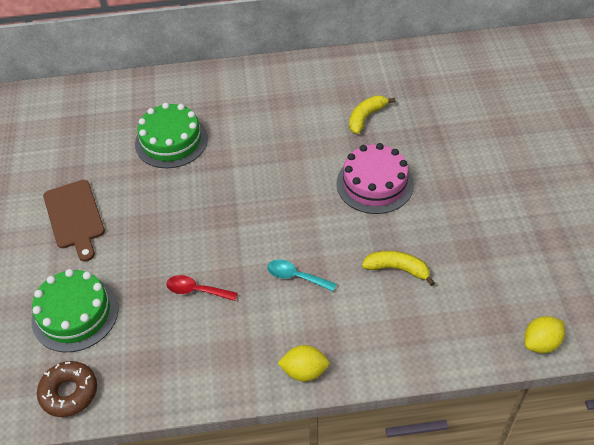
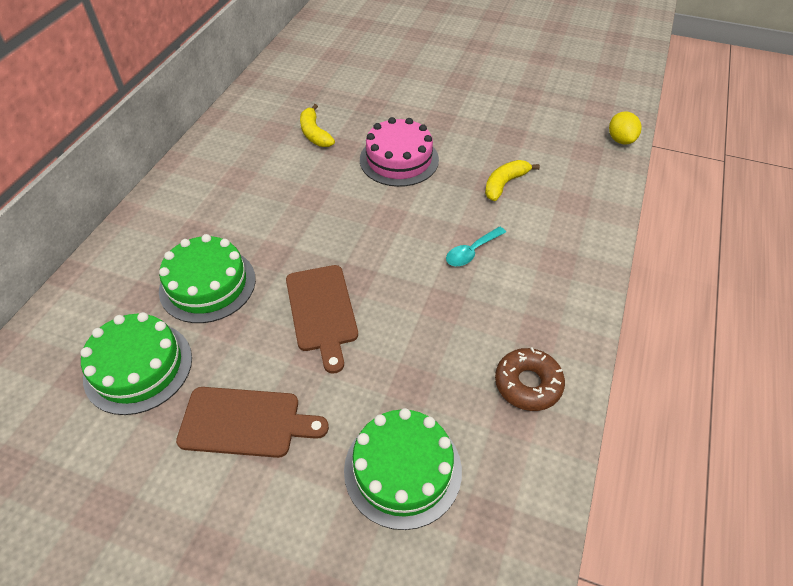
camera: 65 degrees left, 0 degrees up
brown donut [37,361,97,417] -> brown donut moved to [495,347,565,411]
red spoon [166,275,238,301] -> none
yellow lemon [278,345,329,382] -> none
none -> green cake [80,312,192,415]
none -> brown cutting board [286,265,358,374]

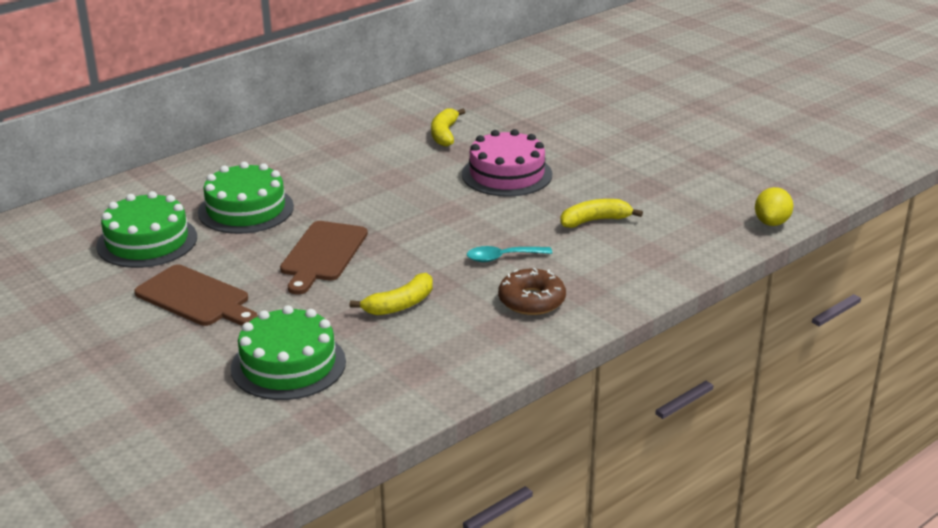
camera: 30 degrees right, 20 degrees down
brown donut [495,347,565,411] -> brown donut moved to [498,268,566,315]
none -> yellow banana [350,273,433,315]

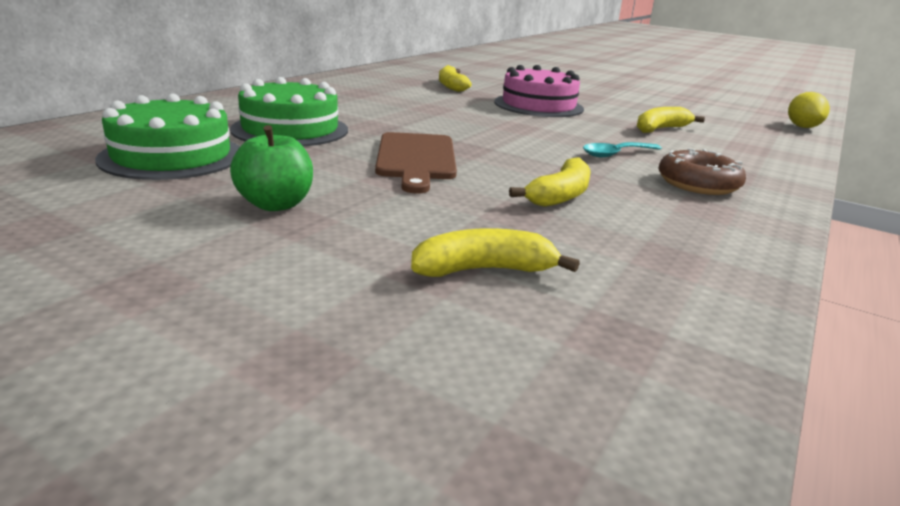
camera: 20 degrees left, 5 degrees down
brown cutting board [134,265,258,326] -> green apple [230,125,313,211]
green cake [231,305,346,400] -> yellow banana [411,228,580,277]

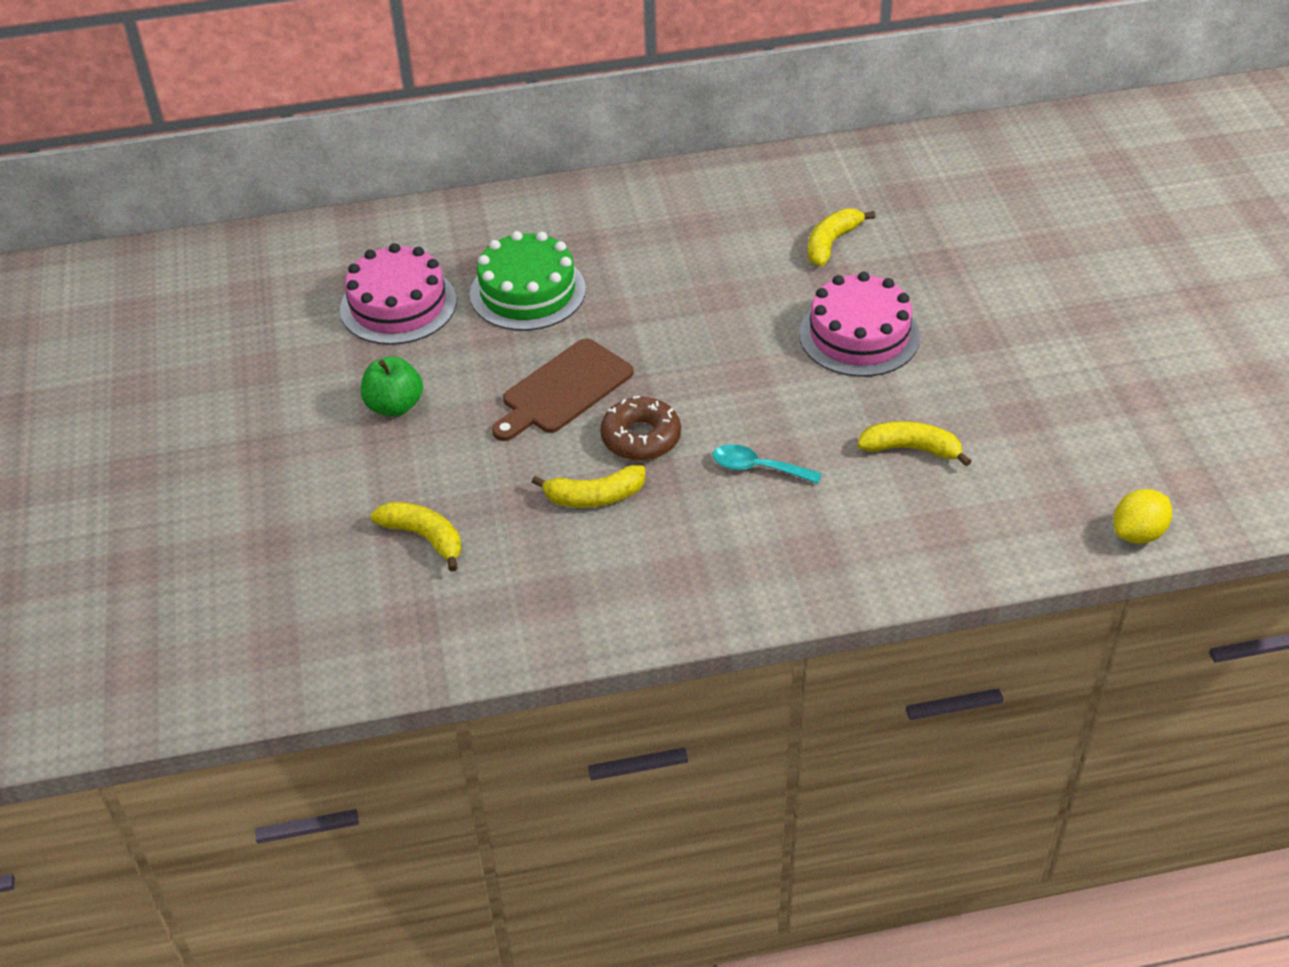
camera: 50 degrees right, 20 degrees up
green cake [95,94,240,180] -> pink cake [340,243,456,345]
brown donut [658,148,746,195] -> brown donut moved to [600,396,681,461]

